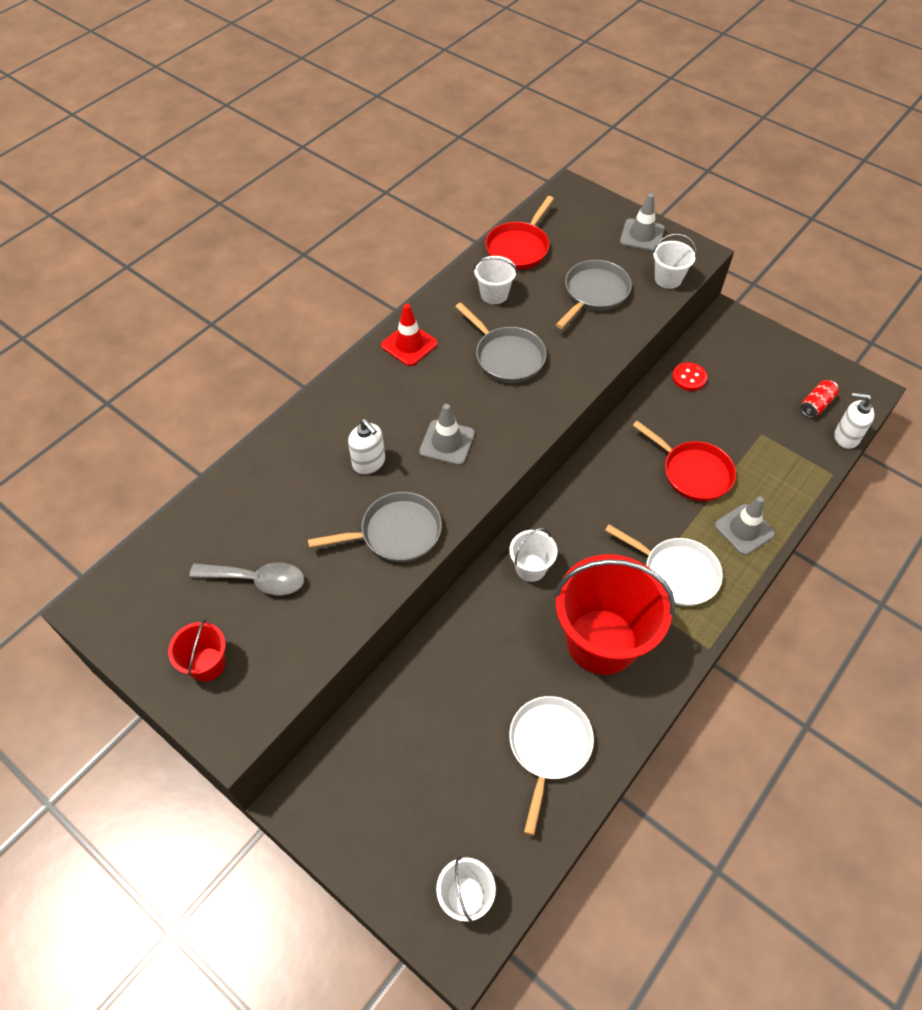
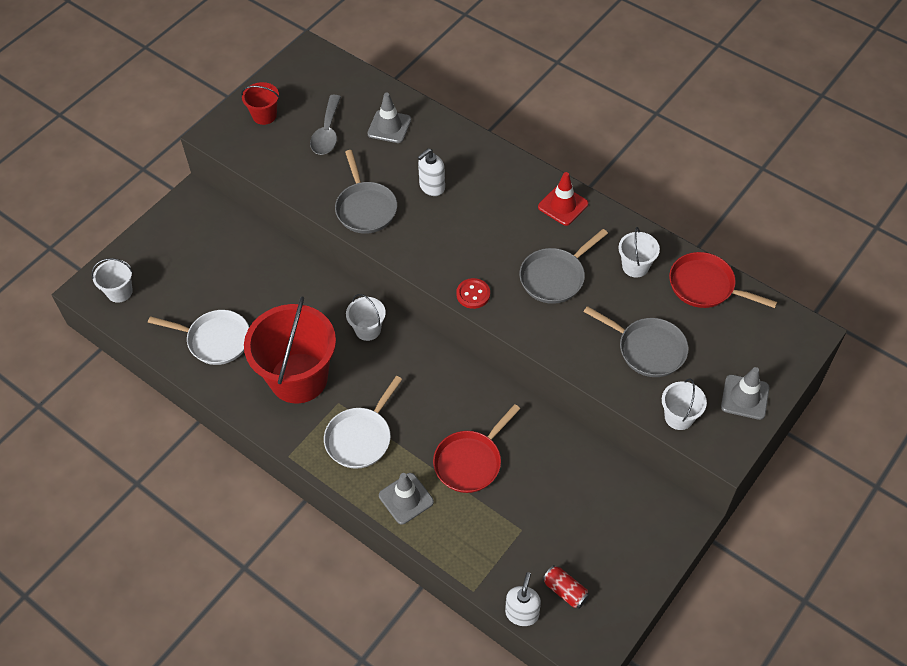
camera: 90 degrees right, 0 degrees up
grey traffic cone [419,404,475,466] -> grey traffic cone moved to [367,93,411,143]
red button [672,362,707,391] -> red button moved to [456,278,490,309]

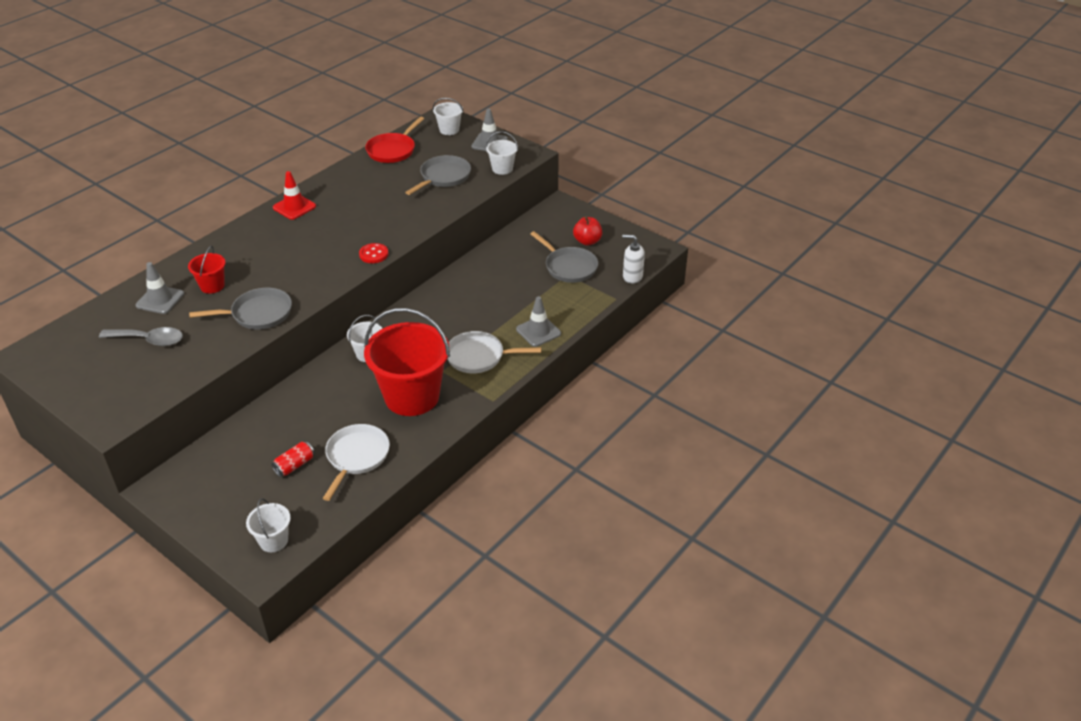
camera: 90 degrees left, 15 degrees down
red bucket [241,82,280,125] -> red bucket moved to [188,246,226,294]
white pan [324,376,402,469] -> white pan turned 150 degrees clockwise [447,331,541,373]
white soap dispenser [418,148,445,196] -> none
red pan [433,404,520,493] -> none
grey pan [519,229,608,304] -> grey pan moved to [530,231,598,283]
red can [543,565,590,609] -> red can moved to [271,442,315,477]
white bucket [618,227,660,277] -> white bucket moved to [433,98,463,135]
none -> red apple [573,216,602,246]

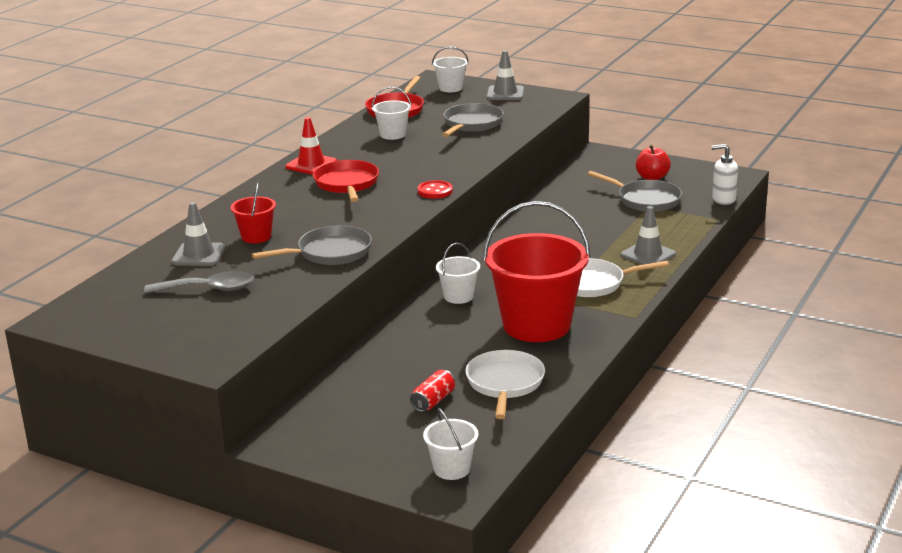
camera: 10 degrees left, 15 degrees down
white bucket [486,131,518,175] -> white bucket moved to [372,87,411,140]
none -> red pan [313,160,379,202]

